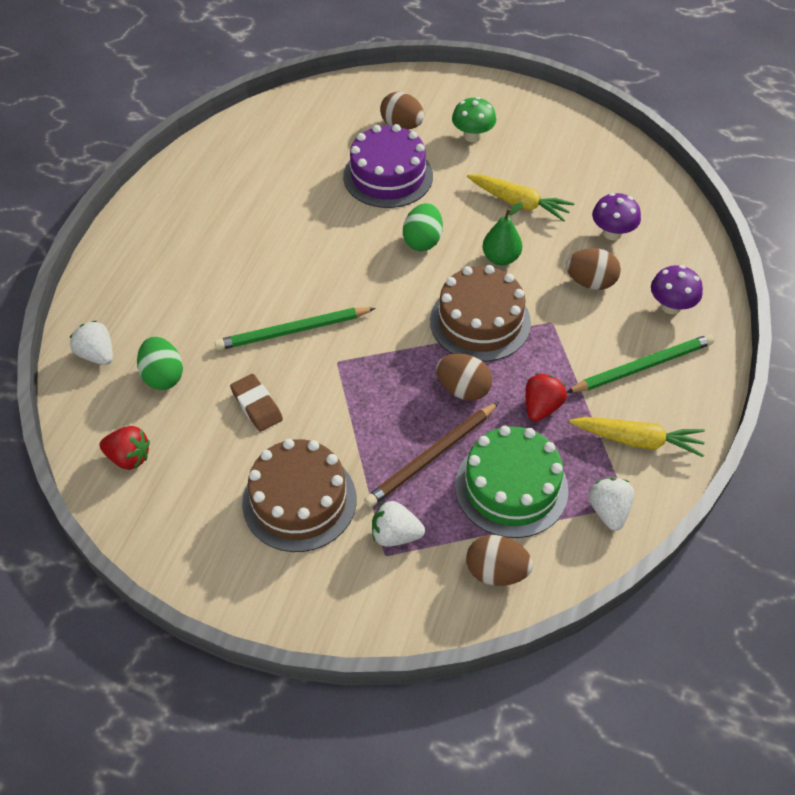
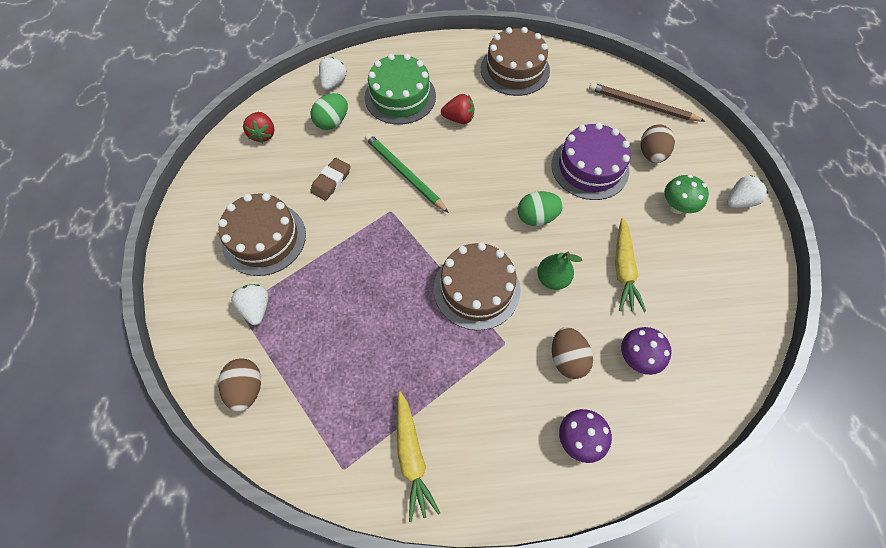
camera: 65 degrees right, 10 degrees up
brown pencil [364,402,499,507] -> brown pencil moved to [589,83,705,121]
brown egg [436,354,492,401] -> none
green cake [455,426,568,538] -> green cake moved to [365,54,436,125]
red strawberry [525,373,567,421] -> red strawberry moved to [441,94,474,124]
green pencil [567,334,714,393] -> none
white strawberry [588,478,635,531] -> white strawberry moved to [727,175,768,208]
none -> brown cake [481,27,550,96]

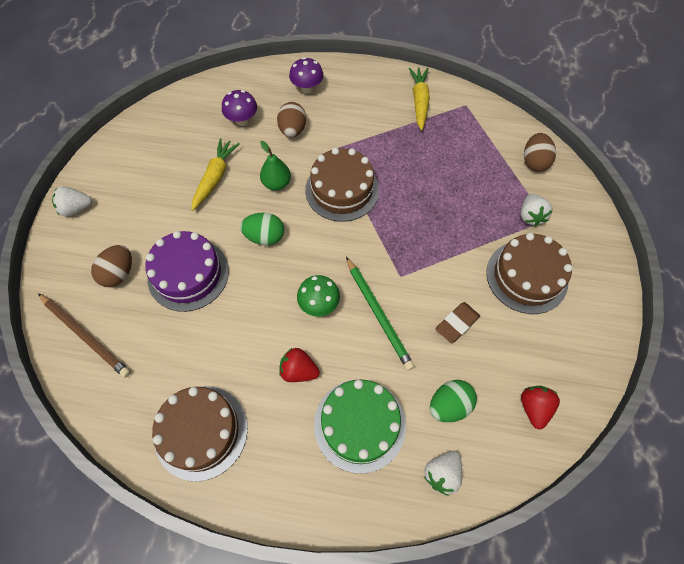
camera: 165 degrees left, 0 degrees up
green mushroom [664,175,709,214] -> green mushroom moved to [297,275,340,316]

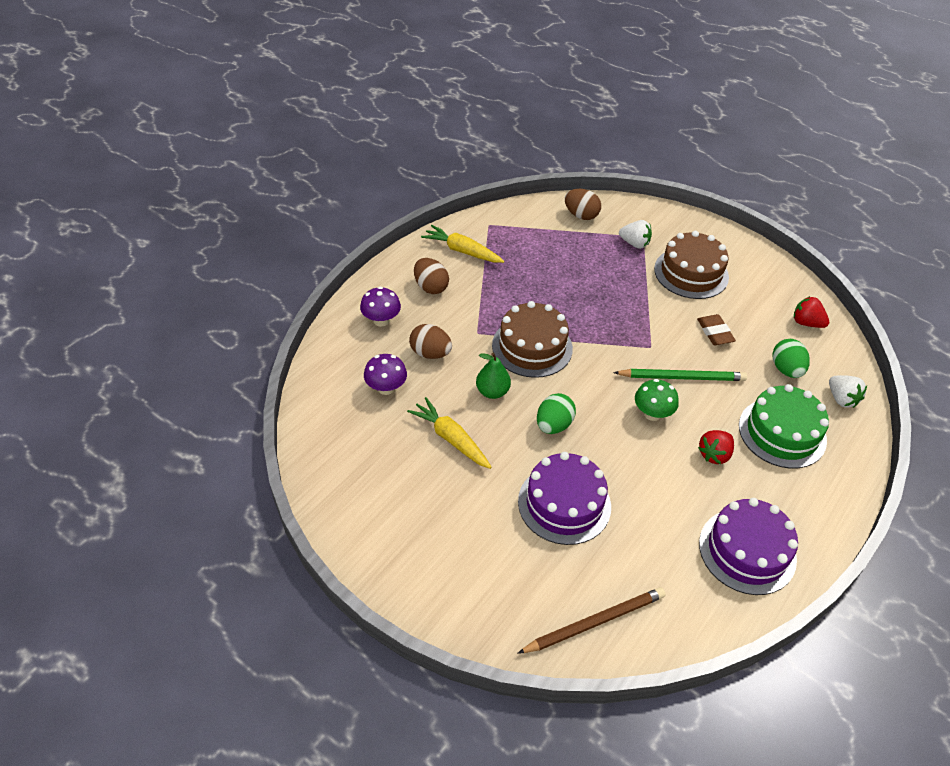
camera: 65 degrees left, 15 degrees down
white strawberry [52,186,92,217] -> none
brown egg [91,245,132,287] -> brown egg moved to [414,258,449,294]
brown cake [152,386,248,481] -> purple cake [699,498,798,595]

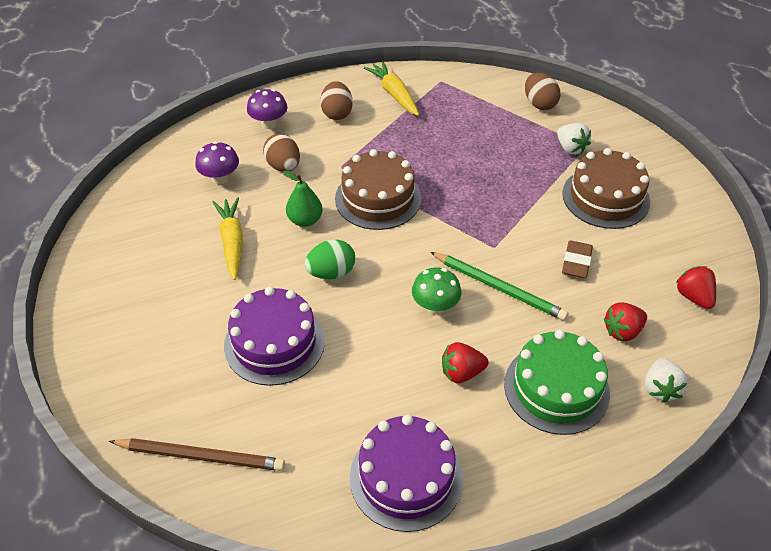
camera: 35 degrees right, 0 degrees up
green egg [773,339,810,378] -> red strawberry [604,303,647,341]

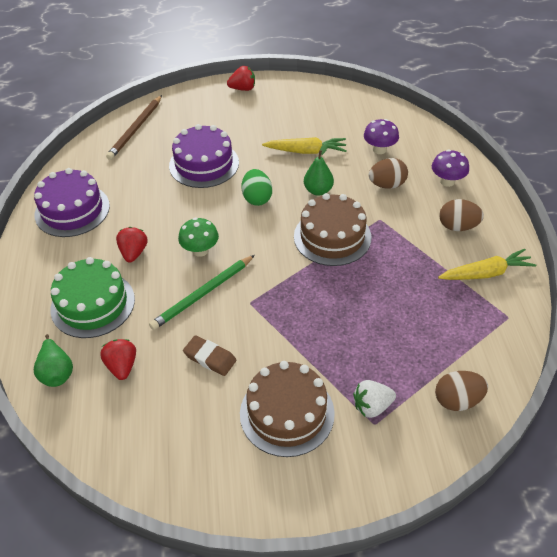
camera: 105 degrees right, 0 degrees up
white strawberry [645,358,688,403] -> green pear [34,334,73,387]
red strawberry [676,266,716,309] -> red strawberry moved to [227,66,255,91]

